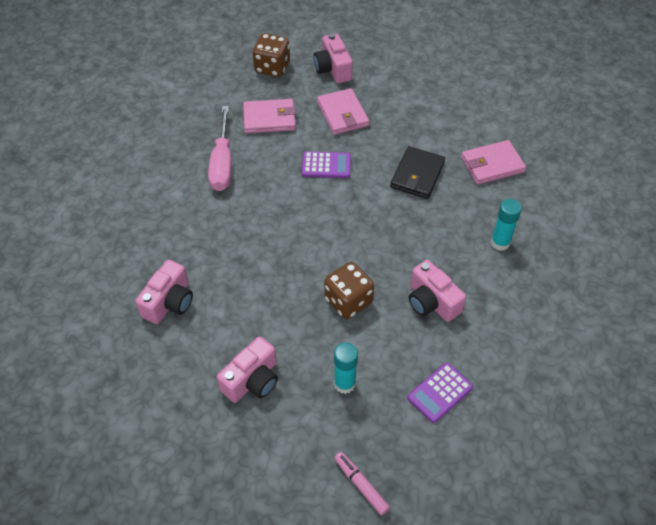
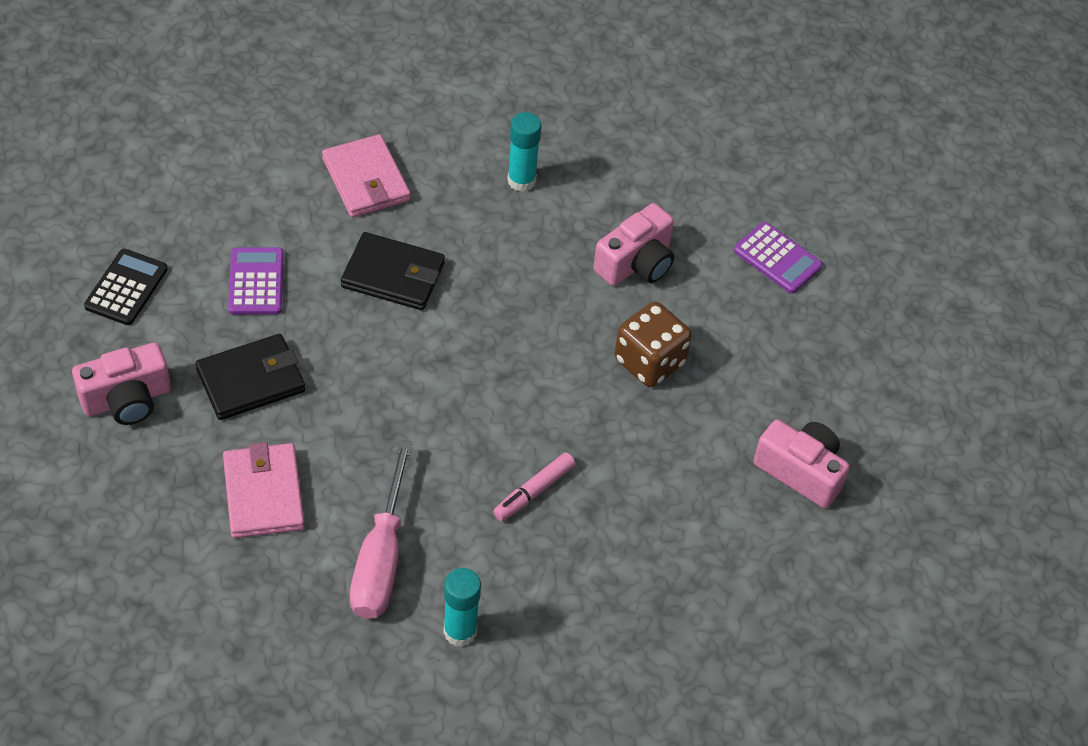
camera: 100 degrees left, 0 degrees up
pink camera [135,260,193,324] -> none
pink screwdriver [208,106,232,191] -> pink screwdriver turned 105 degrees clockwise [350,440,412,619]
brown dice [252,33,290,77] -> none
purple calculator [302,151,351,178] -> purple calculator moved to [228,247,284,315]
pink wallet [317,88,369,135] -> black wallet [196,334,305,420]
turquoise glue stick [334,343,358,394] -> turquoise glue stick moved to [443,568,481,647]
pink marker [334,452,390,516] -> pink marker moved to [493,452,575,521]
none -> black calculator [84,249,168,325]

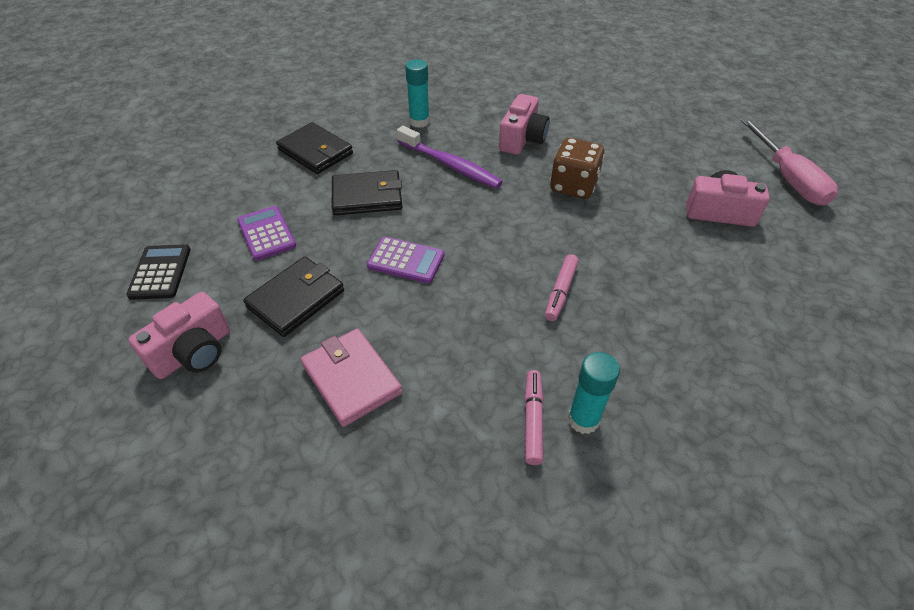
camera: 20 degrees left, 5 degrees down
pink wallet [322,134,411,218] -> black wallet [276,122,353,174]
pink screwdriver [350,440,412,619] -> pink screwdriver moved to [741,119,838,205]
purple calculator [734,222,823,294] -> purple calculator moved to [367,237,444,284]
none -> purple toothbrush [397,126,503,189]
none -> pink marker [524,370,543,465]

